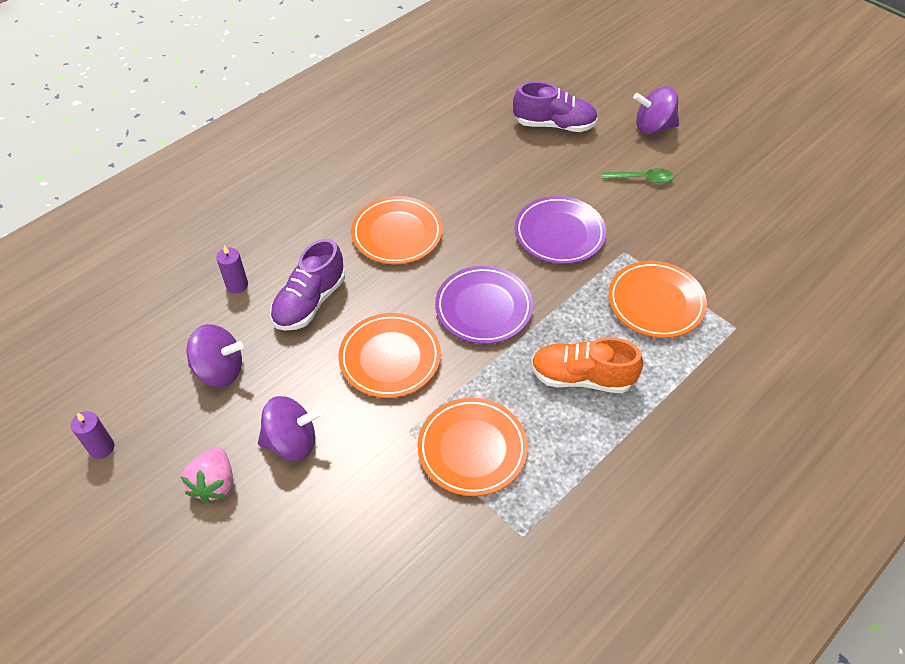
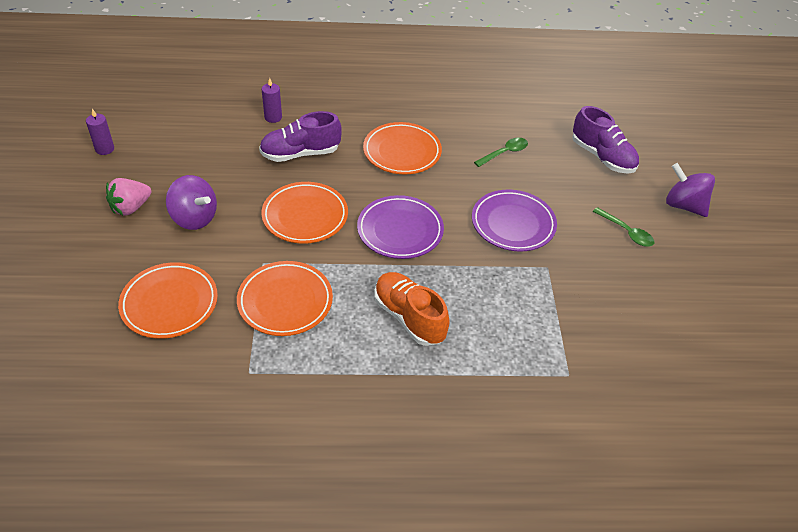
camera: 40 degrees right, 5 degrees down
purple spinning top [187,324,244,387] -> none
orange plate [608,261,707,338] -> orange plate moved to [118,262,218,339]
none -> green spoon [474,138,528,167]

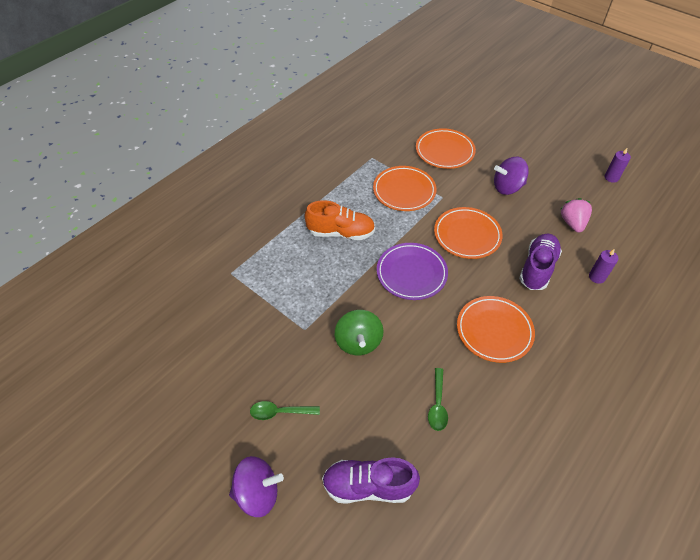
camera: 135 degrees right, 5 degrees up
pink strawberry [106,178,151,216] -> pink strawberry moved to [561,198,592,233]
purple plate [472,190,557,251] -> green spinning top [335,310,384,355]

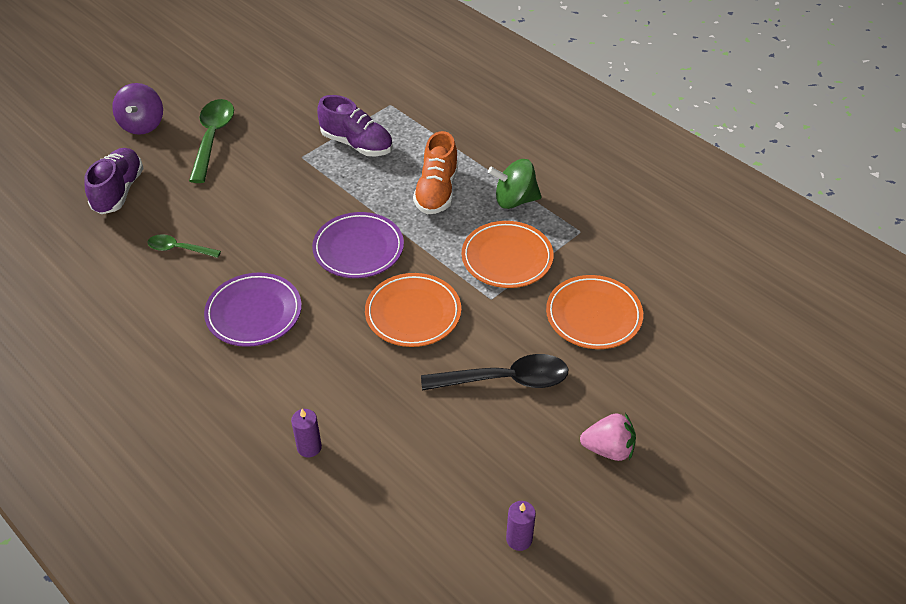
camera: 95 degrees right, 5 degrees down
green spoon [250,401,320,420] -> green spoon [189,99,234,183], size x1.75
green spinning top [335,310,384,355] -> green spinning top moved to [488,159,542,209]
orange plate [457,296,535,363] -> purple plate [204,273,302,347]
purple spinning top [494,157,529,195] -> black spoon [421,354,568,391]
purple shoe [519,234,562,290] -> purple shoe moved to [317,95,393,156]
pink strawberry [561,198,592,233] -> pink strawberry moved to [580,413,636,461]

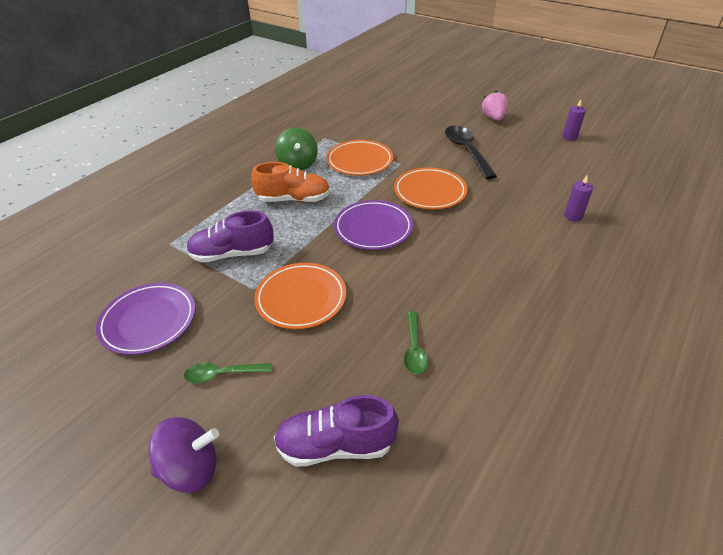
camera: 100 degrees left, 5 degrees down
green spoon [189,99,234,183] -> green spoon [184,362,272,383], size x0.57
purple plate [204,273,302,347] -> purple plate moved to [96,283,195,355]
purple shoe [317,95,393,156] -> purple shoe turned 120 degrees counterclockwise [186,210,274,263]
orange plate [546,275,643,349] -> orange plate moved to [254,263,346,329]

